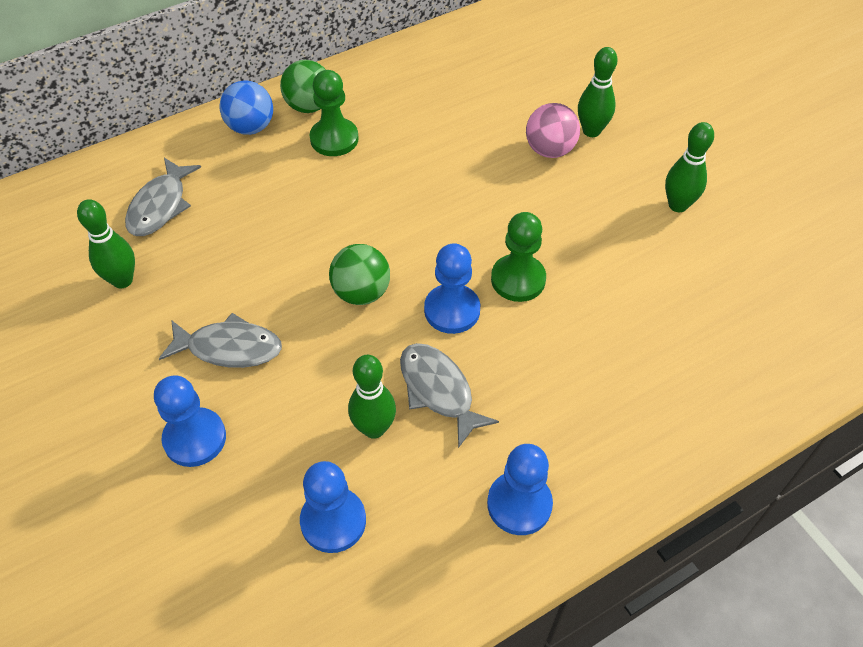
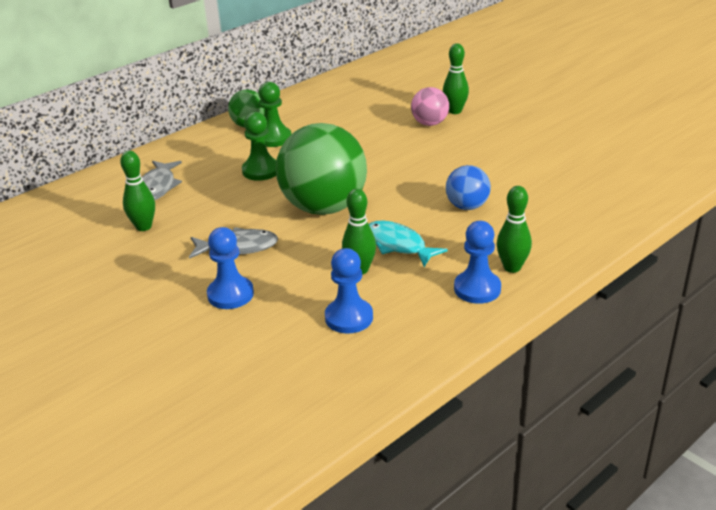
camera: 10 degrees left, 20 degrees down
blue ball [219,81,273,135] -> blue ball moved to [446,165,491,210]
green ball [329,244,390,305] -> green ball [276,123,367,215], size x2.03
grey fish [400,343,499,448] -> turquoise fish [369,220,448,267]
blue pawn [424,243,480,334] -> none
green pawn [491,212,546,302] -> green pawn moved to [242,112,277,181]
green bowling pin [665,122,714,212] -> green bowling pin moved to [497,186,532,273]

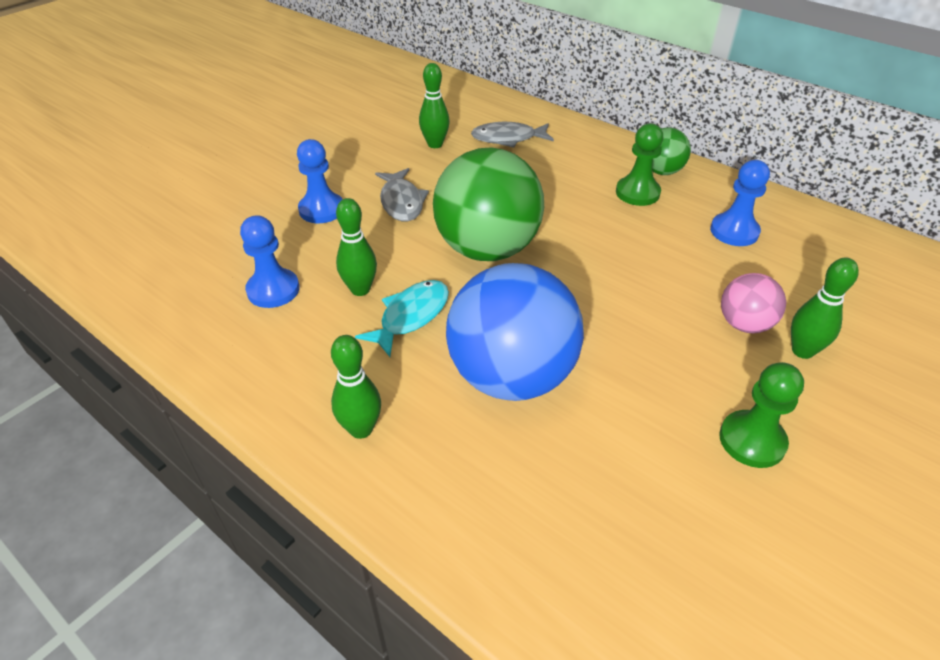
camera: 80 degrees right, 10 degrees up
green pawn [242,112,277,181] -> green pawn moved to [719,362,804,468]
blue ball [446,165,491,210] -> blue ball [446,263,584,401], size x2.03
blue pawn [454,221,501,304] -> blue pawn moved to [710,160,770,246]

